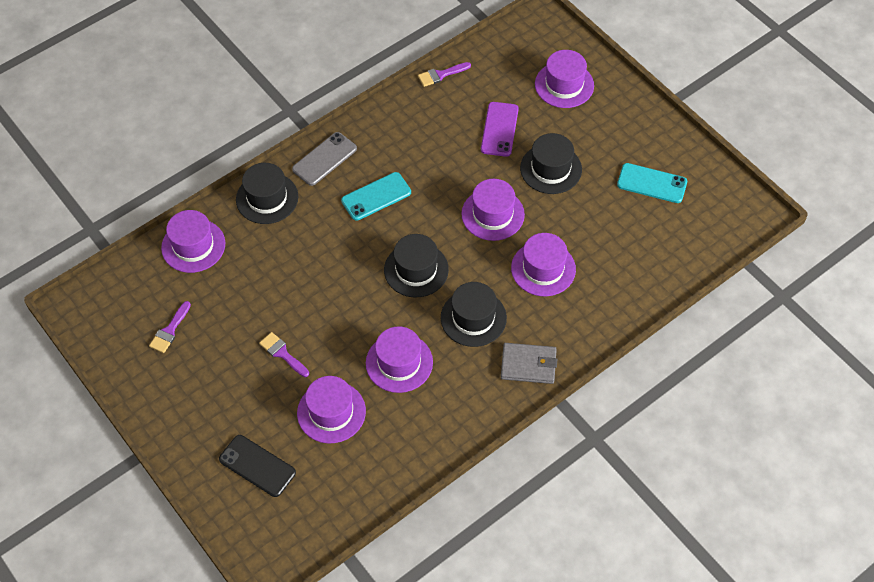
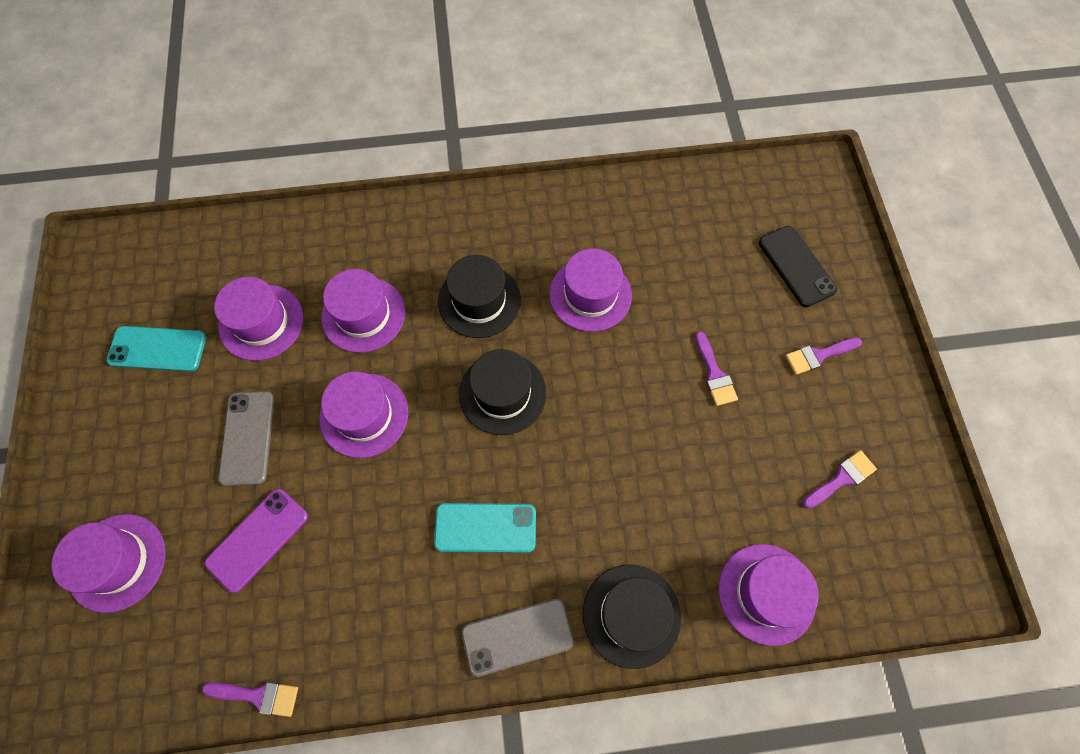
camera: 150 degrees left, 10 degrees up
purple hat [297,376,366,443] -> purple hat moved to [214,277,304,361]
grey wallet [501,343,557,384] -> none
black hat [520,133,582,194] -> grey phone [218,391,274,486]
turquoise phone [617,163,687,203] -> turquoise phone turned 45 degrees counterclockwise [107,326,206,372]
none -> purple brush [785,337,862,375]

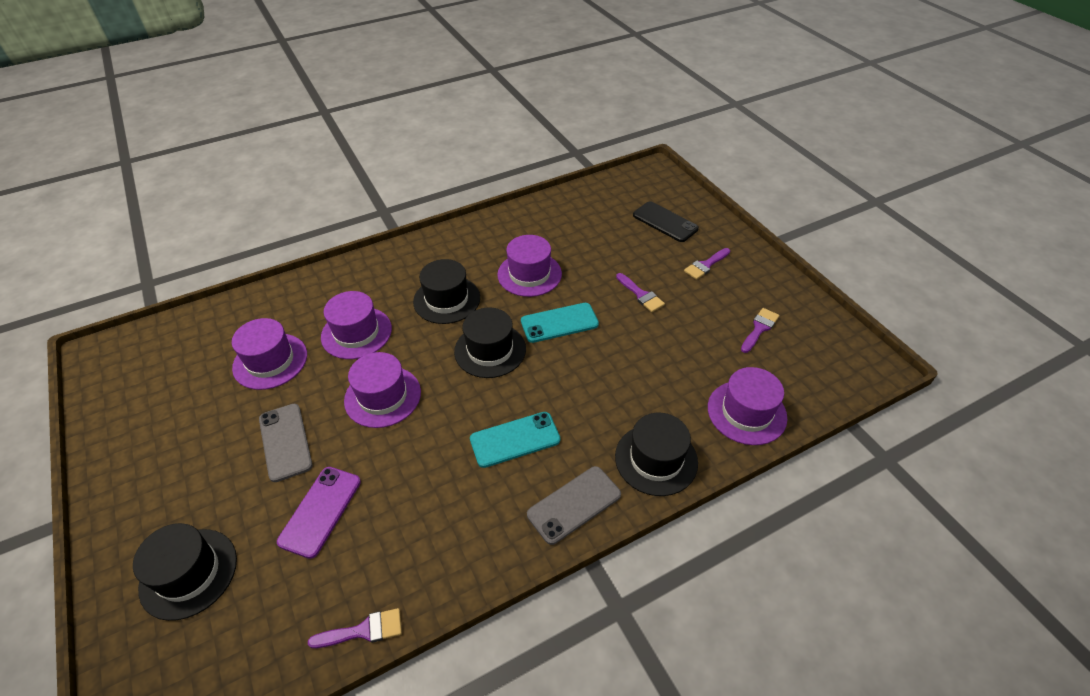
camera: 20 degrees left, 20 degrees down
purple hat [52,514,166,613] -> black hat [133,523,237,621]
turquoise phone [107,326,206,372] -> turquoise phone moved to [521,303,599,343]

